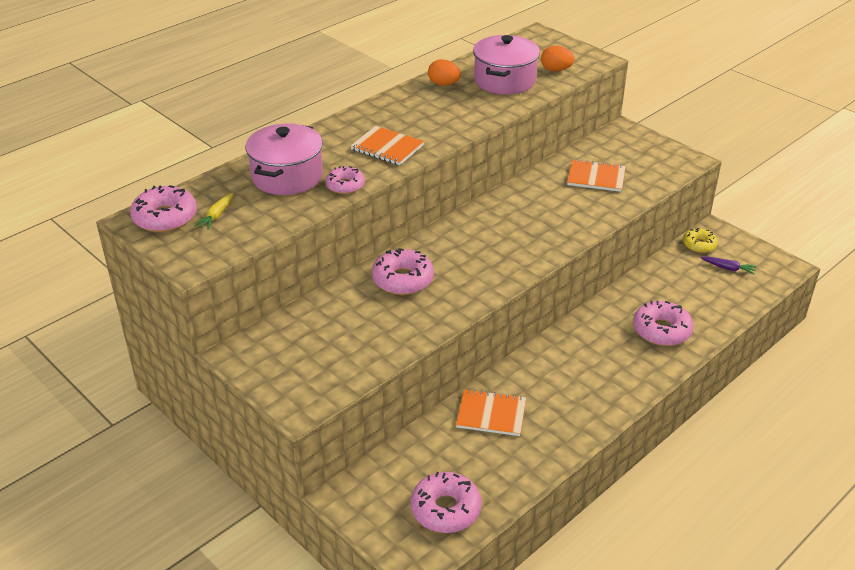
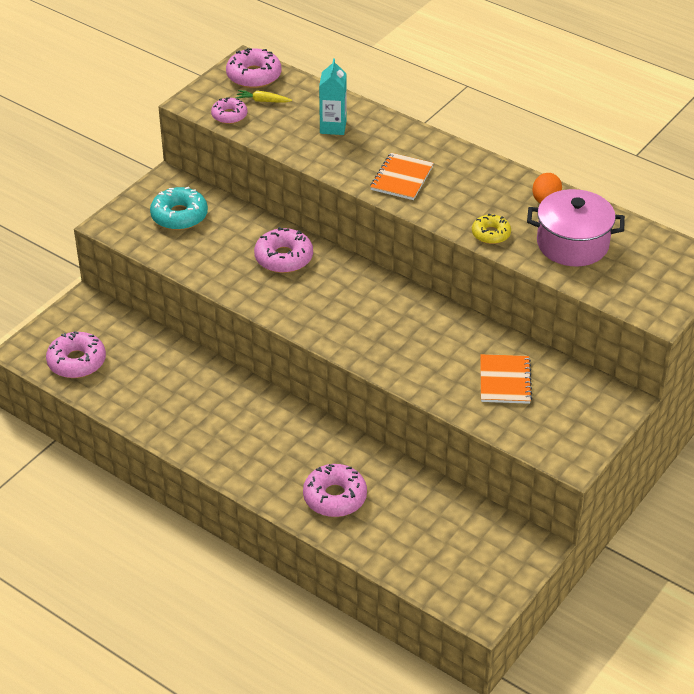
camera: 80 degrees right, 5 degrees up
pink pot [245,124,323,195] -> turquoise carton [319,58,347,135]
pink donut [325,166,365,194] -> pink donut moved to [211,97,247,124]
orange notebook [456,389,526,436] -> none
orange egg [541,46,575,71] -> none
yellow donut [683,228,718,253] -> yellow donut moved to [472,214,511,244]
purple carrot [701,256,757,275] -> none
none -> turquoise donut [150,187,208,230]

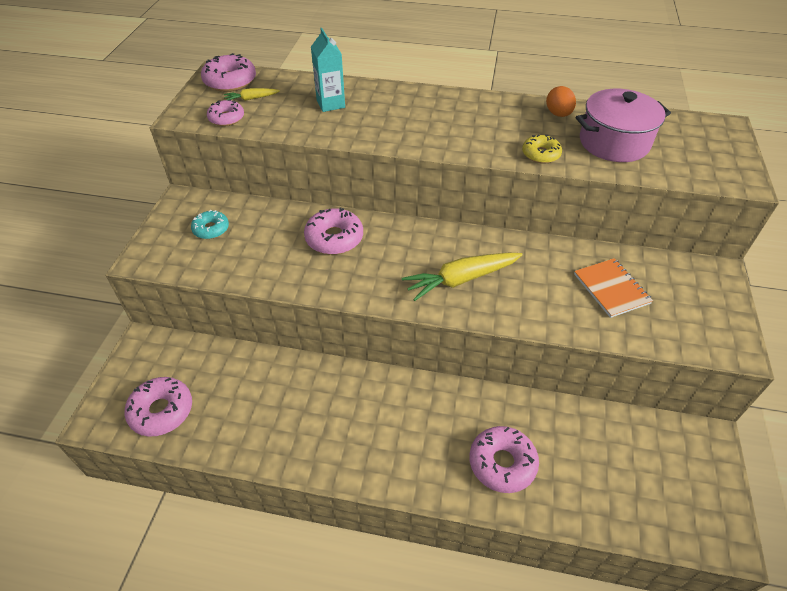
camera: 25 degrees left, 5 degrees up
turquoise donut [150,187,208,230] -> turquoise donut [191,210,229,239], size x0.63
orange notebook [370,153,434,200] -> none
none -> yellow carrot [402,253,523,301]

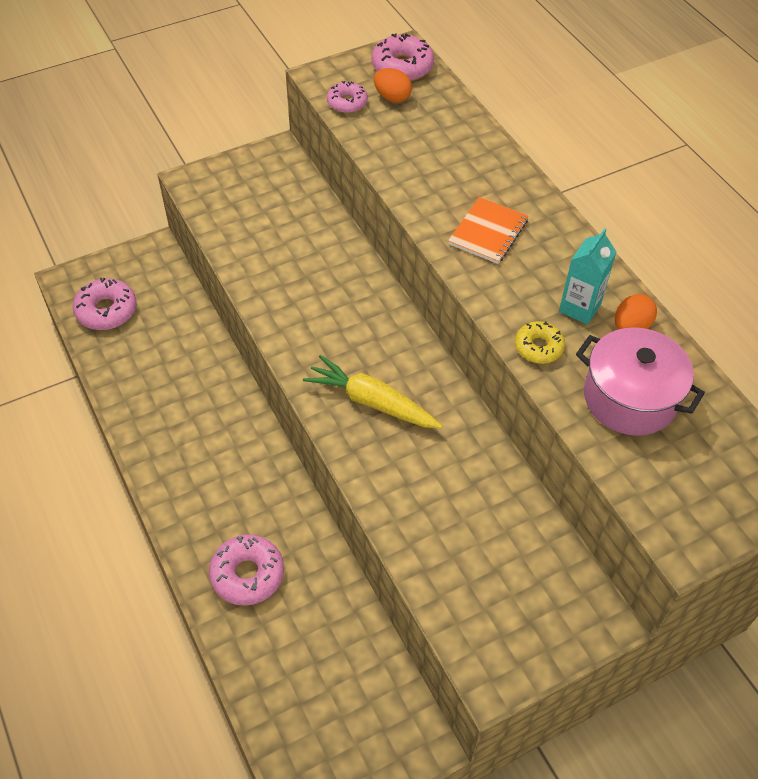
camera: 50 degrees right, 5 degrees up
turquoise donut [191,210,229,239] -> none
yellow carrot [224,88,280,101] -> orange egg [374,68,412,103]
pink donut [304,208,363,255] -> none
turquoise carton [311,28,345,112] -> turquoise carton moved to [559,228,616,325]
orange notebook [574,258,653,318] -> orange notebook moved to [448,197,529,264]

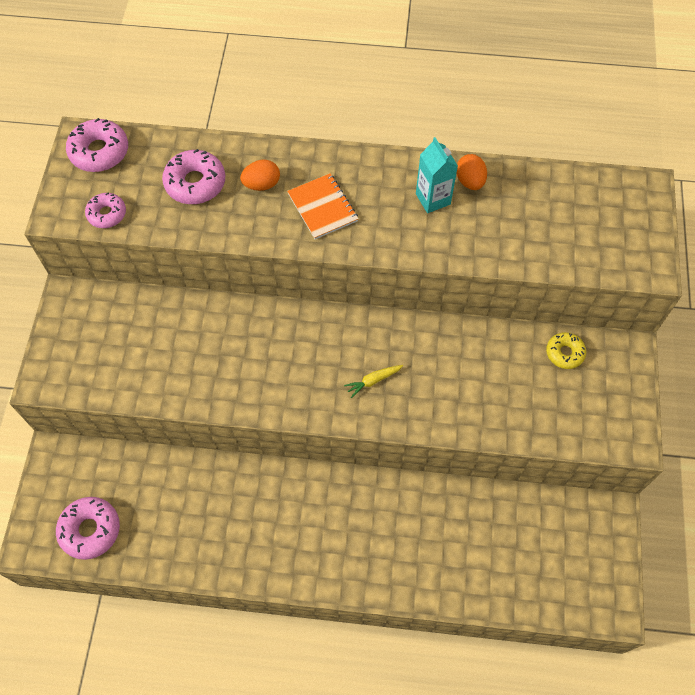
camera: 55 degrees left, 10 degrees up
pink donut [209,535,284,606] -> pink donut moved to [162,149,225,204]
yellow carrot [303,355,443,428] -> yellow carrot [344,365,404,398], size x0.50
orange egg [374,68,412,103] -> orange egg moved to [240,160,280,191]
yellow donut [515,321,565,363] -> yellow donut moved to [546,332,586,369]
pink pot [576,327,705,436] -> none

